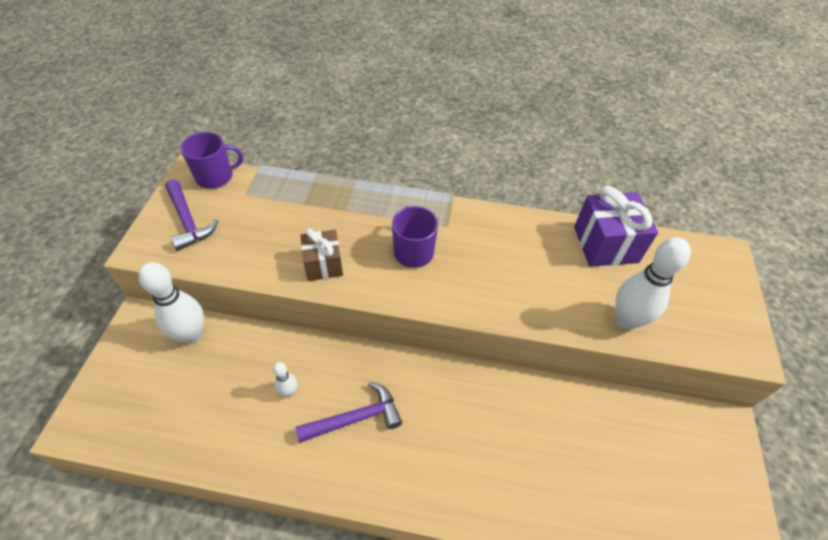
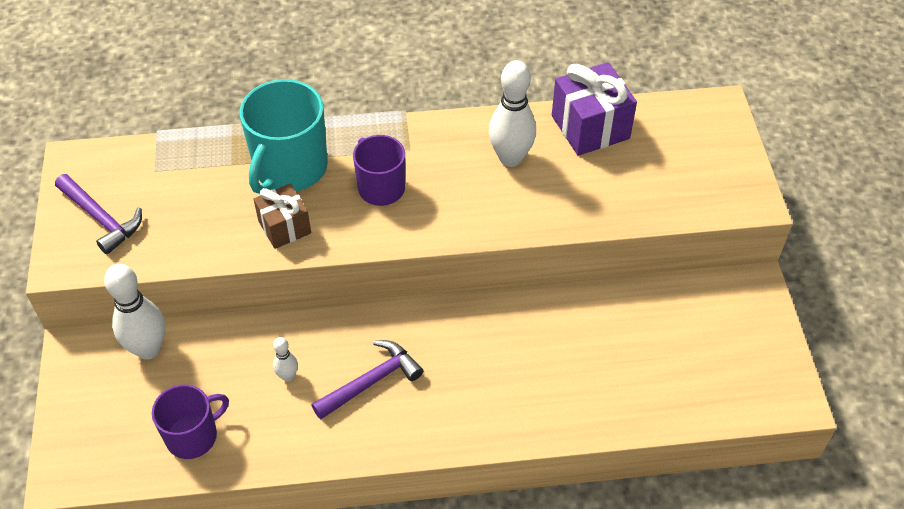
camera: 15 degrees left, 0 degrees up
purple mug [180,132,243,189] -> purple mug moved to [152,384,229,459]
white bowling pin [615,237,691,330] -> white bowling pin moved to [489,60,536,167]
none -> turquoise mug [239,79,328,194]

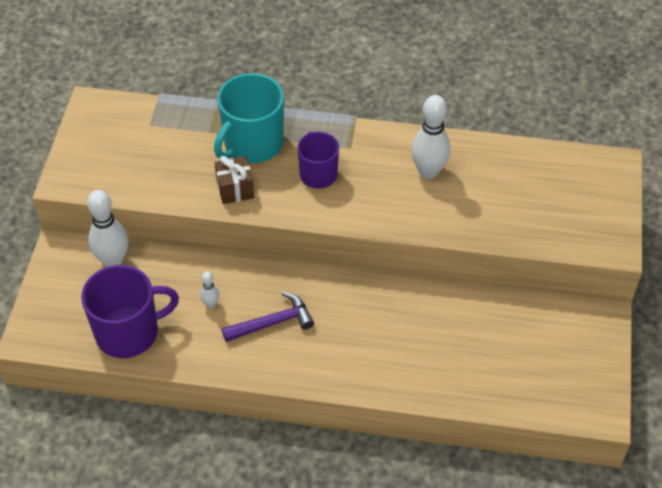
camera: 15 degrees right, 0 degrees up
purple hammer [55,174,142,254] -> none
purple mug [152,384,229,459] -> purple mug [81,265,179,358], size x1.59
purple gift [552,62,637,156] -> none

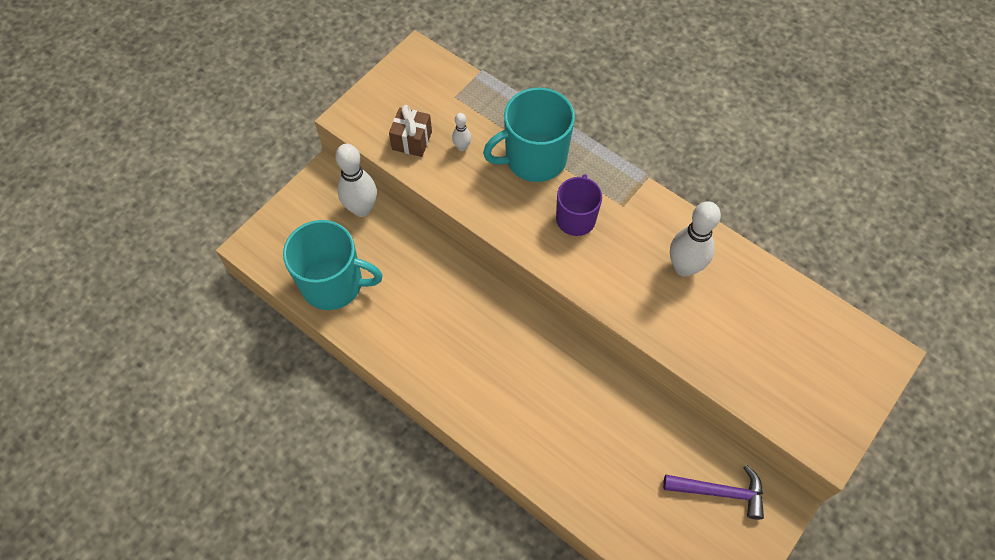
camera: 30 degrees right, 10 degrees up
purple mug [81,265,179,358] -> turquoise mug [283,220,383,310]
white bowling pin [200,272,220,308] -> white bowling pin moved to [452,113,471,151]
brown gift [215,156,254,204] -> brown gift moved to [389,105,432,157]
purple hammer [222,292,314,342] -> purple hammer moved to [663,465,764,520]

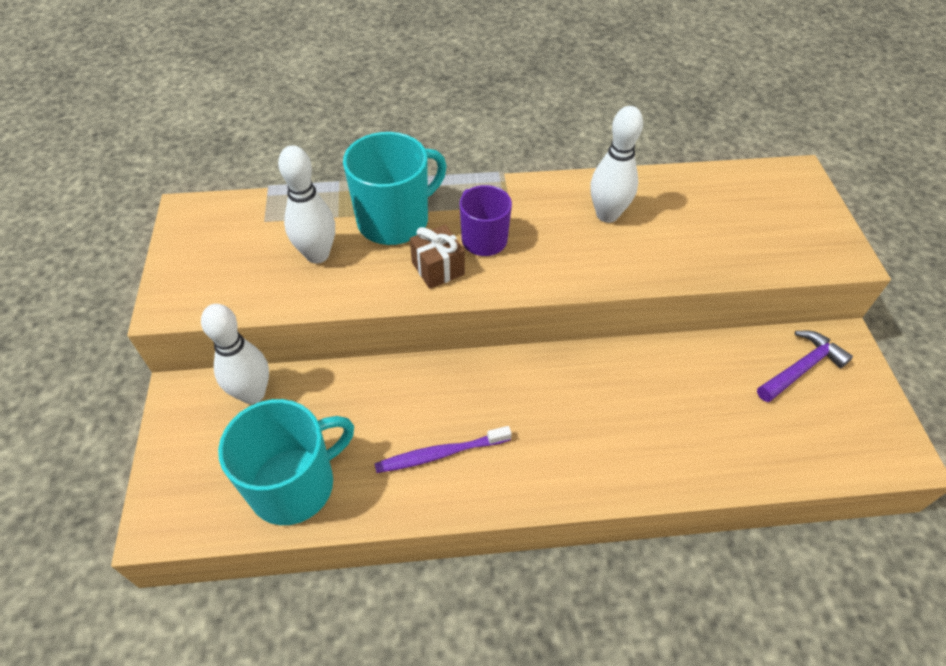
camera: 45 degrees left, 10 degrees down
brown gift [389,105,432,157] -> brown gift moved to [410,225,465,289]
white bowling pin [452,113,471,151] -> white bowling pin [278,145,335,264], size x2.04
turquoise mug [483,88,575,182] -> turquoise mug turned 150 degrees counterclockwise [343,132,447,245]
none -> purple toothbrush [375,426,512,473]

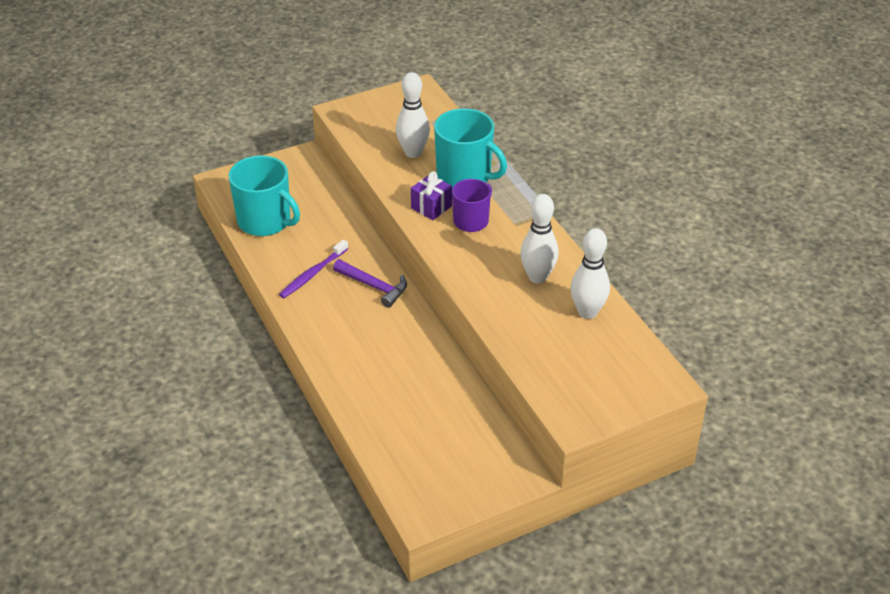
camera: 70 degrees right, 10 degrees down
white bowling pin [201,304,269,404] -> white bowling pin moved to [571,228,610,319]
purple toothbrush [375,426,512,473] -> purple toothbrush turned 105 degrees counterclockwise [279,240,349,298]
brown gift [410,225,465,289] -> purple gift [411,171,452,220]
purple hammer [757,331,853,402] -> purple hammer moved to [333,259,407,308]

